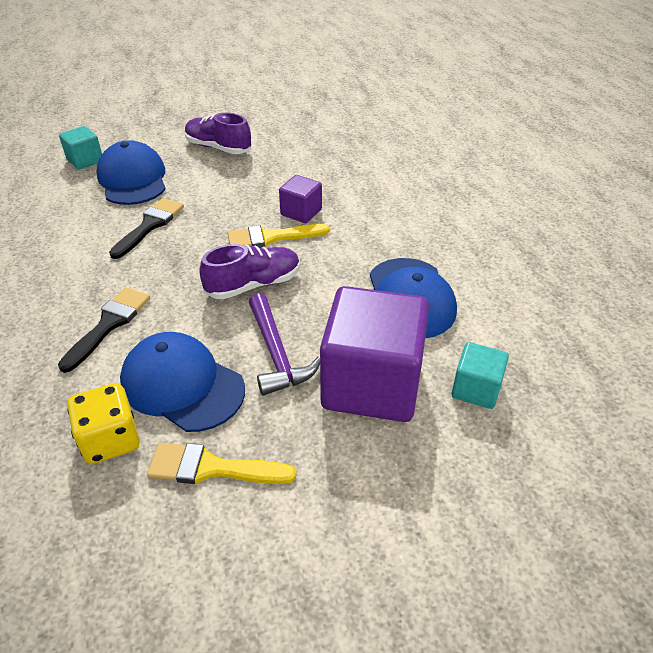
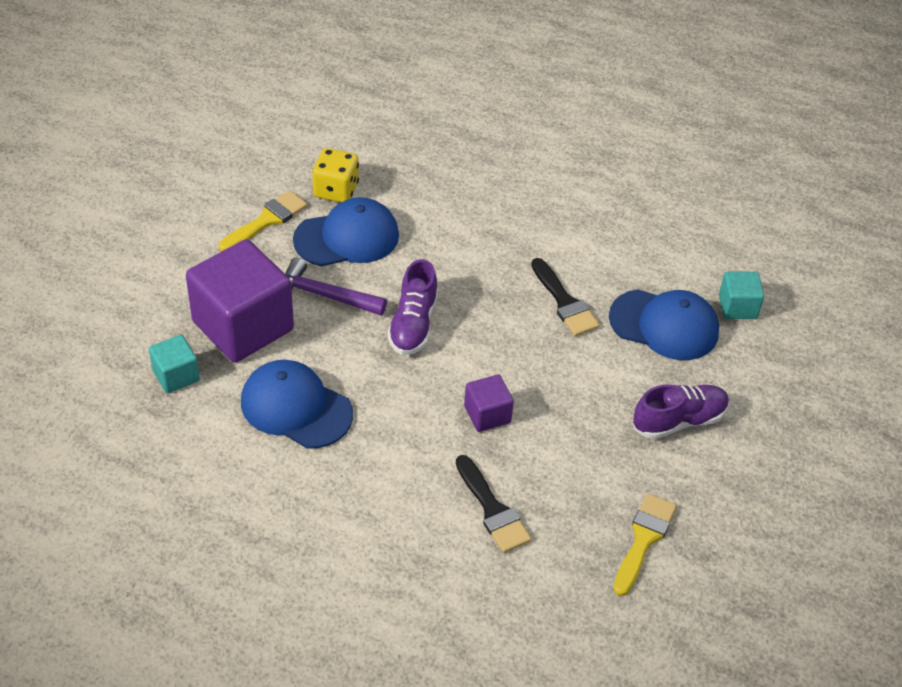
camera: 125 degrees right, 5 degrees up
black brush [58,287,150,373] -> black brush moved to [456,455,532,553]
yellow brush [228,224,330,248] -> yellow brush moved to [613,493,677,596]

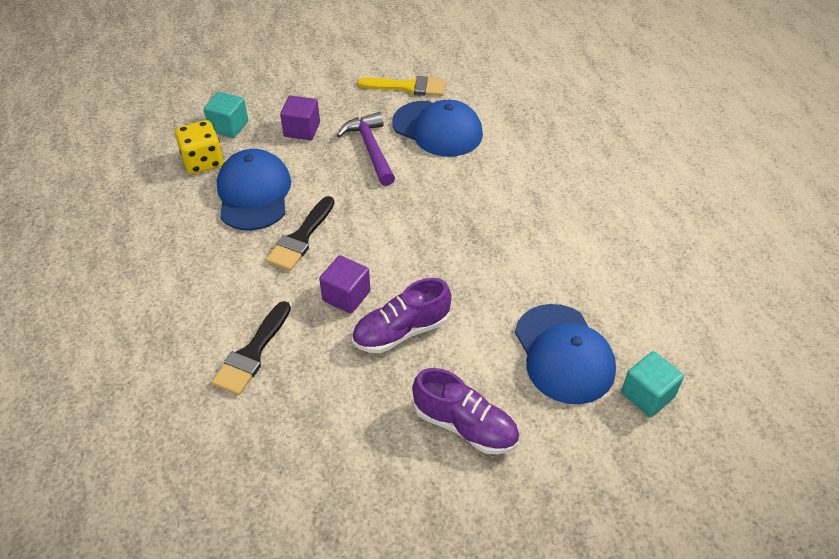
camera: 55 degrees right, 0 degrees up
purple cube [186,239,294,362] -> purple cube [280,96,320,140], size x0.48
yellow dice [312,148,359,203] -> yellow dice moved to [175,120,223,174]
purple shoe [387,259,438,355] -> purple shoe moved to [352,278,452,353]
black brush [531,258,600,336] -> black brush moved to [266,196,334,271]
yellow brush [613,493,677,596] -> none

